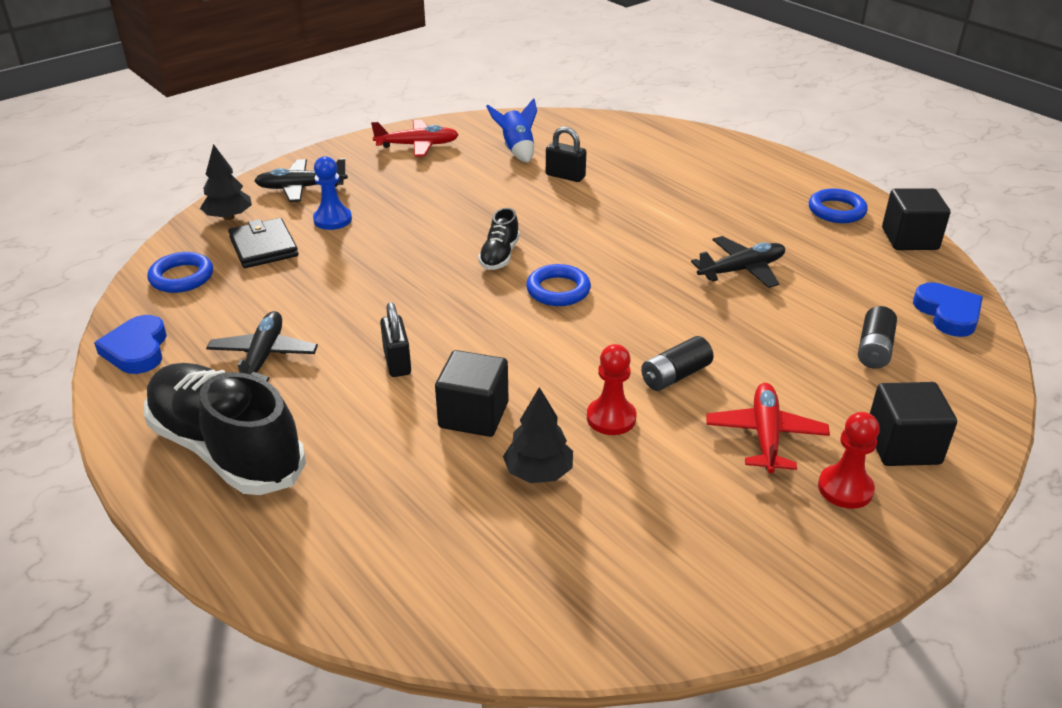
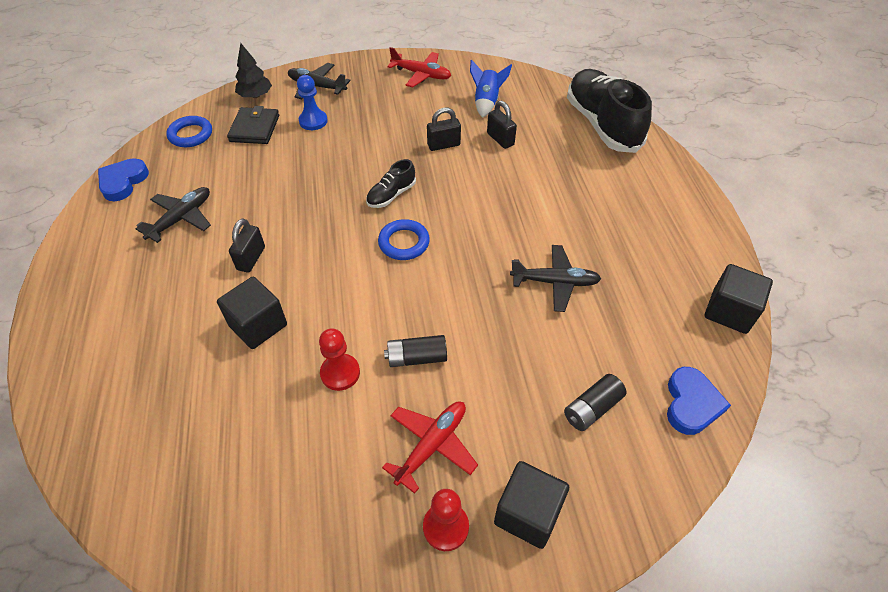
camera: 30 degrees right, 15 degrees up
black shoe [144,363,306,495] -> black shoe moved to [567,69,652,153]
black tree [503,387,573,483] -> none
blue ring [809,189,868,223] -> none
none -> black padlock [427,108,461,151]

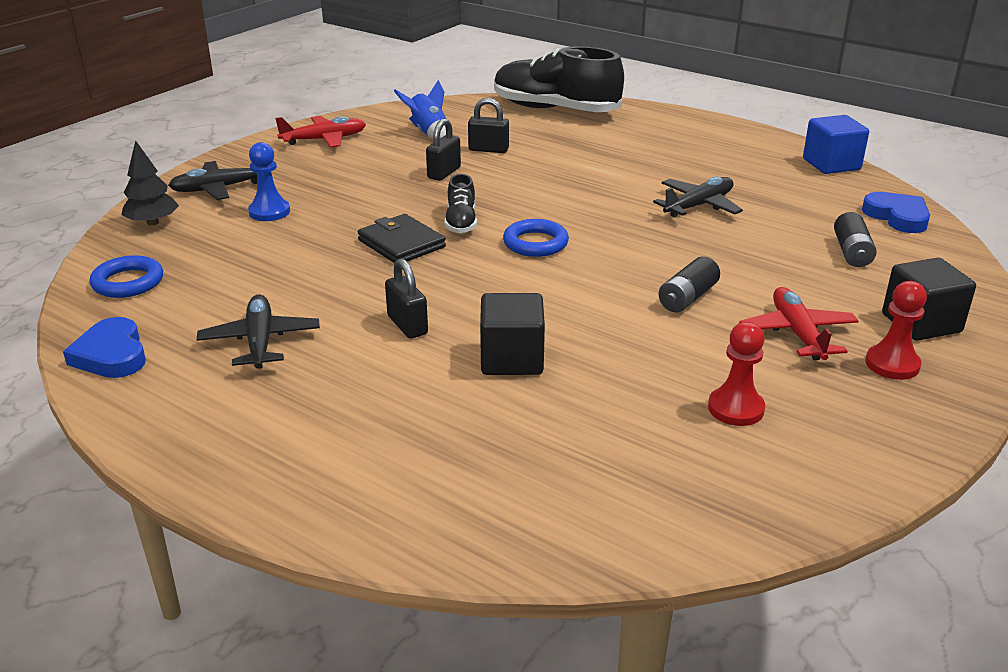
camera: 45 degrees left, 20 degrees down
black wallet [227,106,279,144] -> black wallet moved to [358,214,446,263]
red pawn [319,328,360,391] -> red pawn moved to [708,322,765,426]
black cube [705,264,773,334] -> blue cube [803,115,869,174]

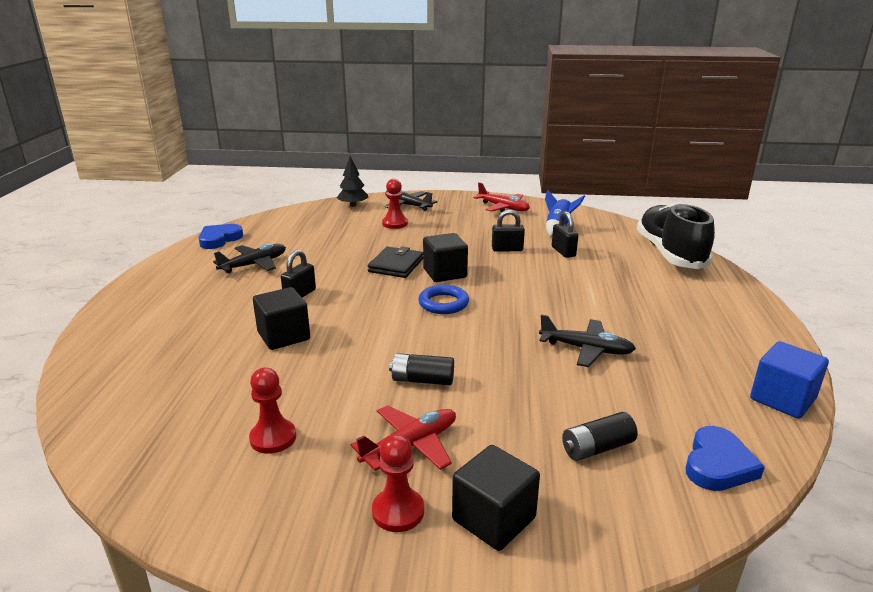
camera: 60 degrees right, 5 degrees down
blue ring [90,255,163,298] -> none
blue pawn [248,142,290,221] -> red pawn [382,179,408,229]
black shoe [445,174,477,233] -> black cube [423,233,468,282]

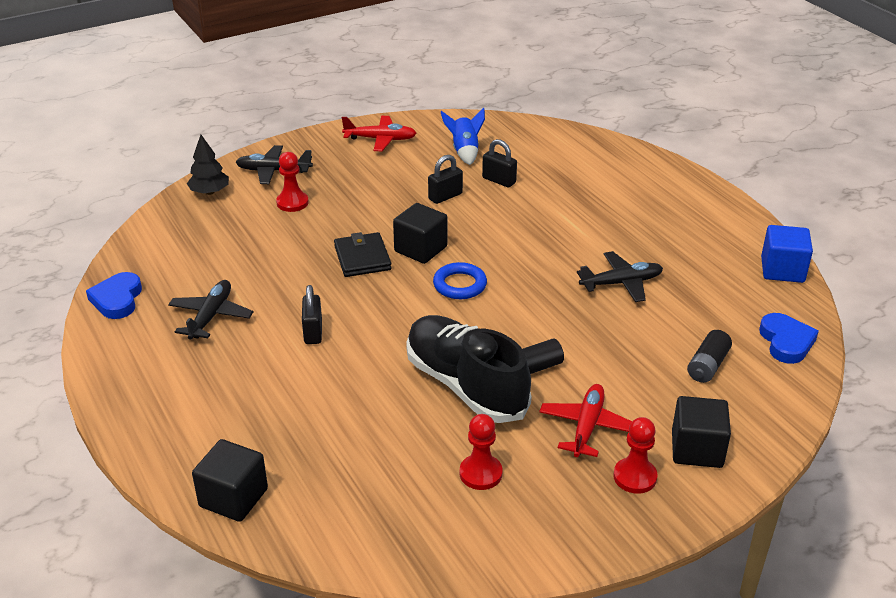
camera: 35 degrees left, 10 degrees up
black cube [253,287,310,350] -> black cube moved to [192,439,268,522]
black shoe [637,202,715,269] -> black shoe moved to [406,315,531,423]

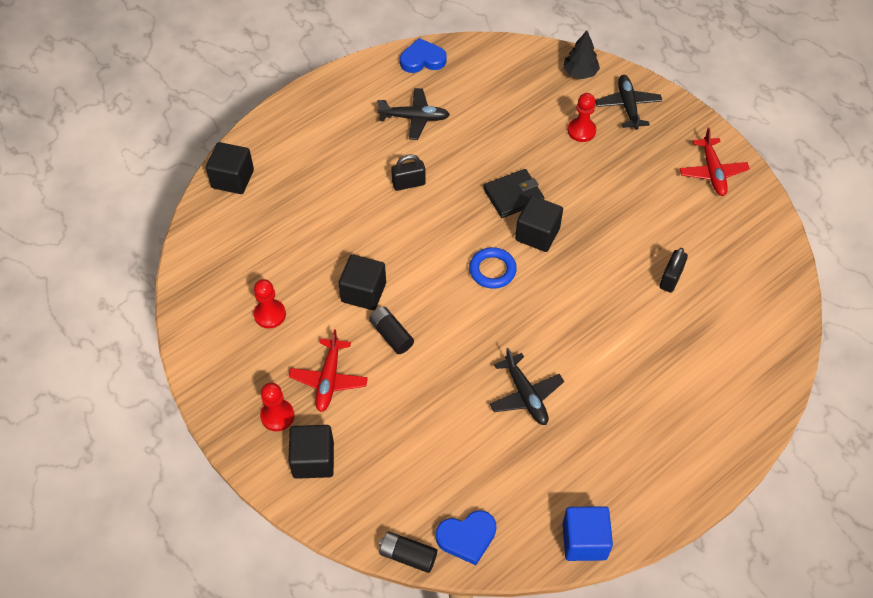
camera: 80 degrees right, 20 degrees up
black shoe [406,315,531,423] -> black cube [338,254,386,310]
black padlock [428,155,463,204] -> none
blue rocket [441,108,485,165] -> none
red plane [539,384,632,457] -> red plane turned 90 degrees clockwise [289,329,368,412]
black battery [687,330,732,383] -> black battery moved to [379,531,437,573]

